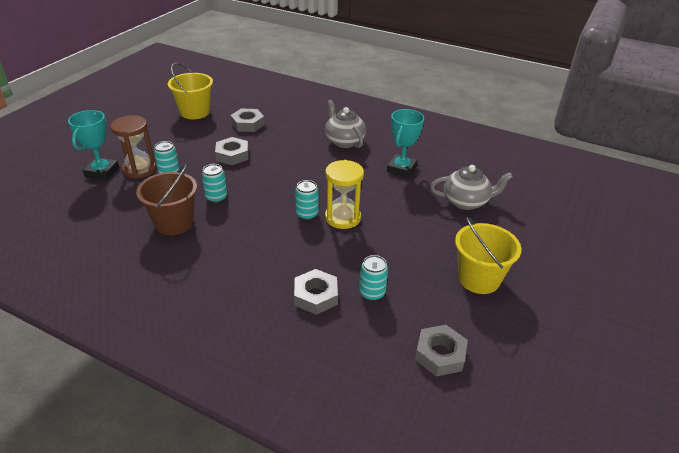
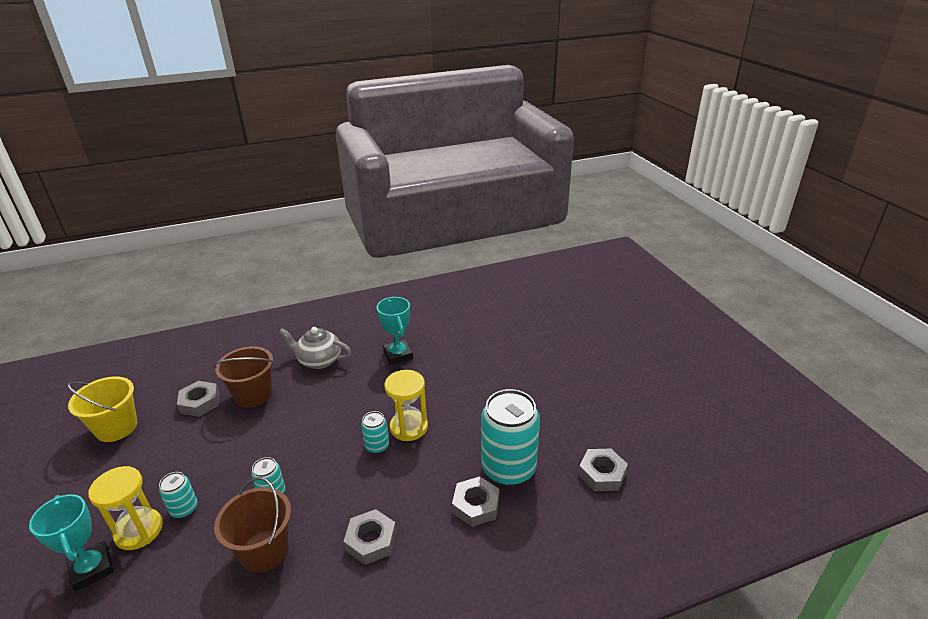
camera: 45 degrees left, 5 degrees down
brown hourglass [110,115,156,179] -> yellow hourglass [88,466,163,550]
grey nut [215,137,249,165] -> grey nut moved to [343,509,396,565]
turquoise can [359,255,388,301] -> turquoise can [481,389,540,486], size x2.12
grey teapot [430,165,513,210] -> none
yellow bucket [455,217,521,294] -> none
none -> brown bucket [214,346,274,408]

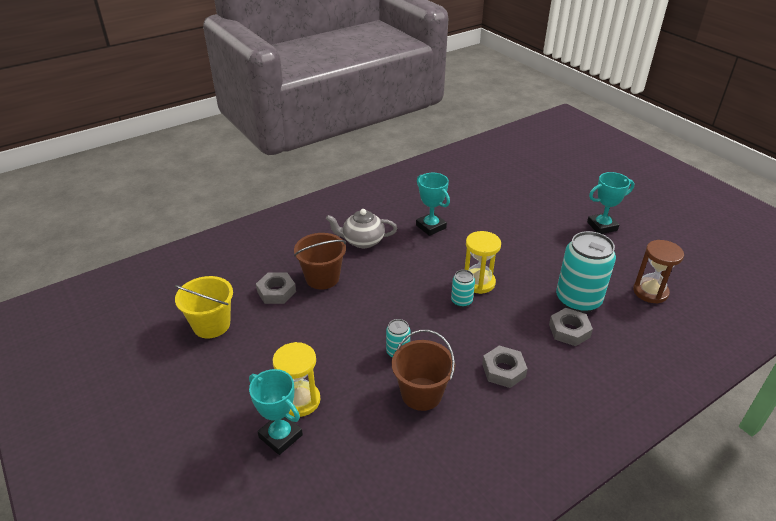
camera: 15 degrees left, 5 degrees up
turquoise can [159,472,198,518] -> none
grey nut [578,449,628,491] -> brown hourglass [633,240,684,304]
none -> turquoise trophy [587,172,634,234]

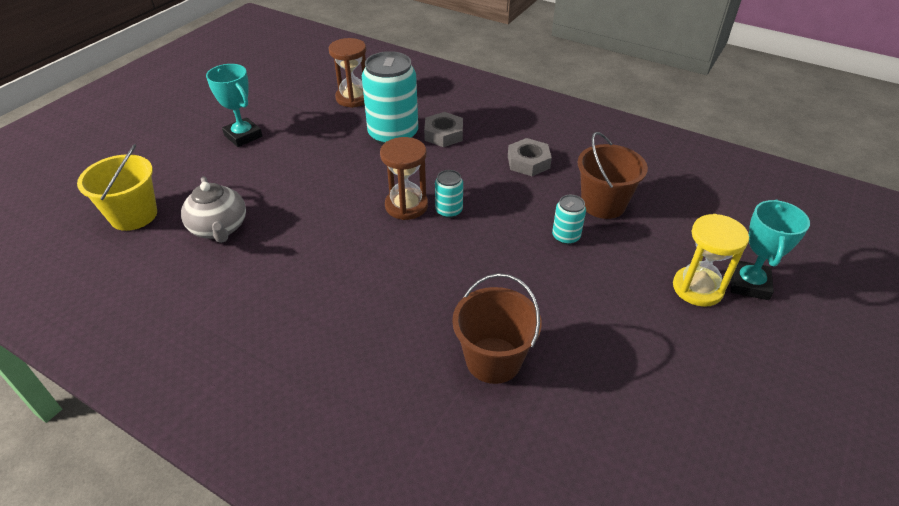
camera: 115 degrees left, 5 degrees up
yellow bucket [175,276,233,338] -> yellow bucket moved to [77,144,157,231]
grey nut [256,272,296,304] -> none
grey teapot [326,209,397,248] -> grey teapot moved to [181,176,246,243]
turquoise trophy [416,173,450,236] -> none
yellow hourglass [465,231,501,294] -> brown hourglass [380,137,428,220]

